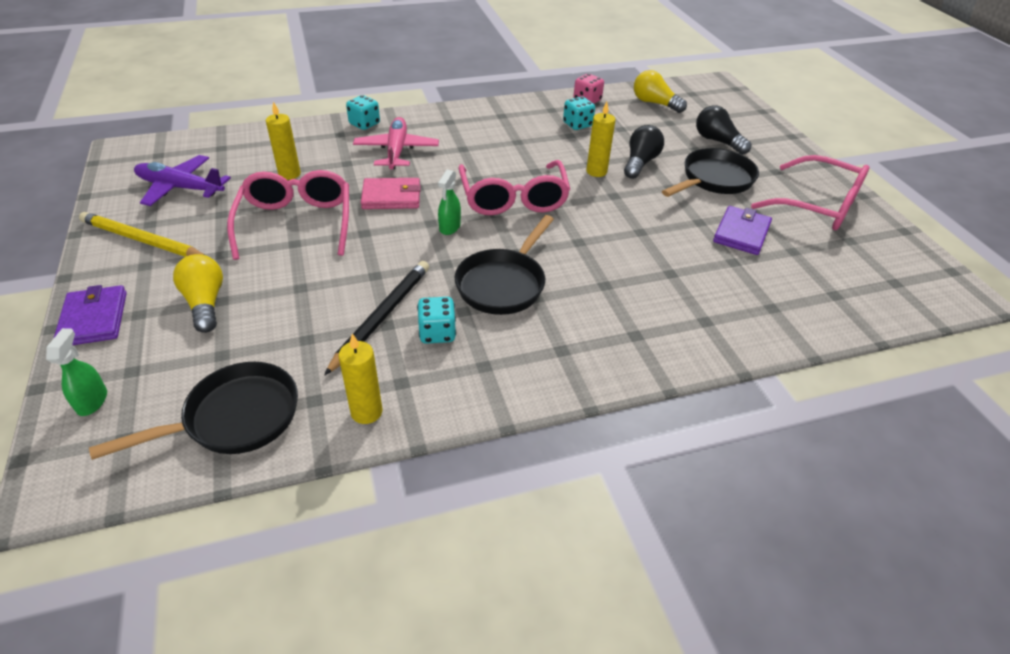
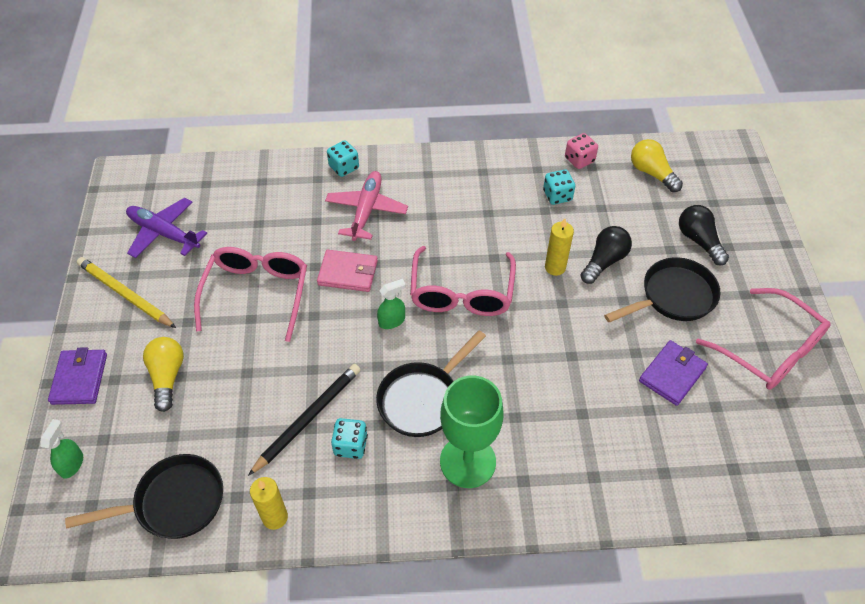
camera: 15 degrees right, 10 degrees up
yellow candle [266,101,301,180] -> none
green spray bottle [438,170,461,235] -> green spray bottle turned 150 degrees counterclockwise [377,279,406,329]
none -> green goblet [440,375,503,488]

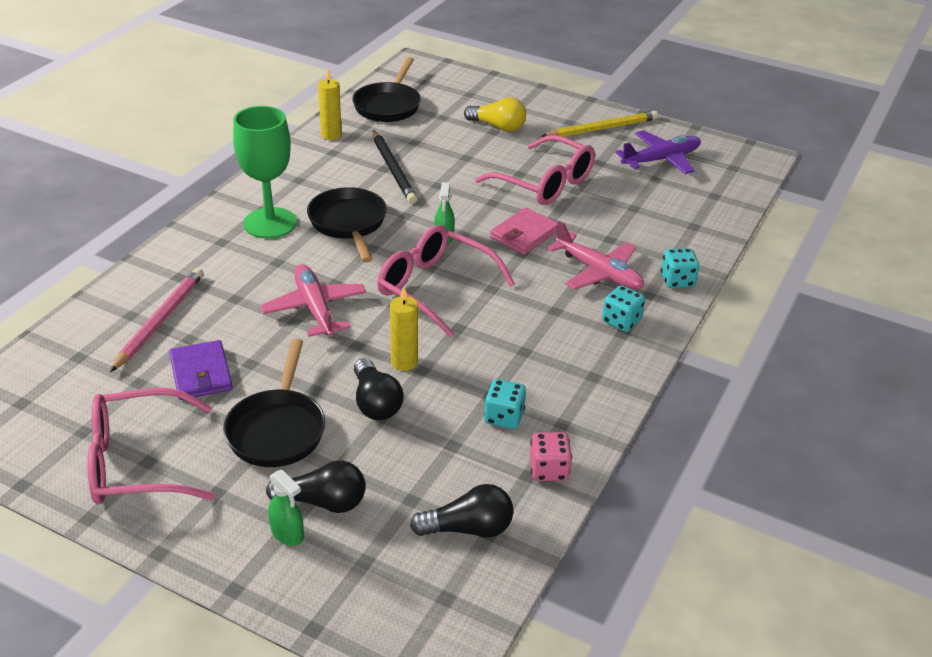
camera: 120 degrees right, 15 degrees down
green spray bottle [40,419,83,479] -> green spray bottle moved to [268,470,304,546]
purple wallet [48,347,107,405] -> none
turquoise dice [331,418,368,459] -> turquoise dice moved to [602,285,645,332]
yellow light bulb [631,139,683,192] -> black light bulb [410,484,513,538]
none -> pink pencil [110,268,204,372]
none -> pink plane [261,264,366,337]

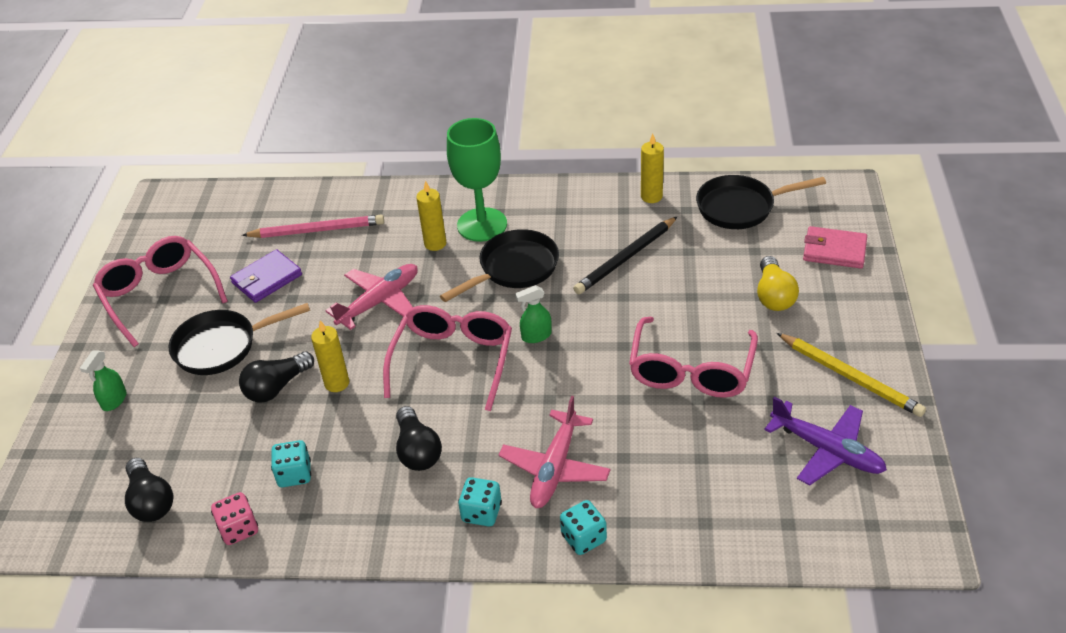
camera: 70 degrees right, 5 degrees up
black light bulb [266,461,366,513] -> black light bulb moved to [396,406,442,471]
pink wallet [490,208,558,255] -> pink wallet moved to [803,226,867,269]
none -> yellow candle [416,181,446,251]

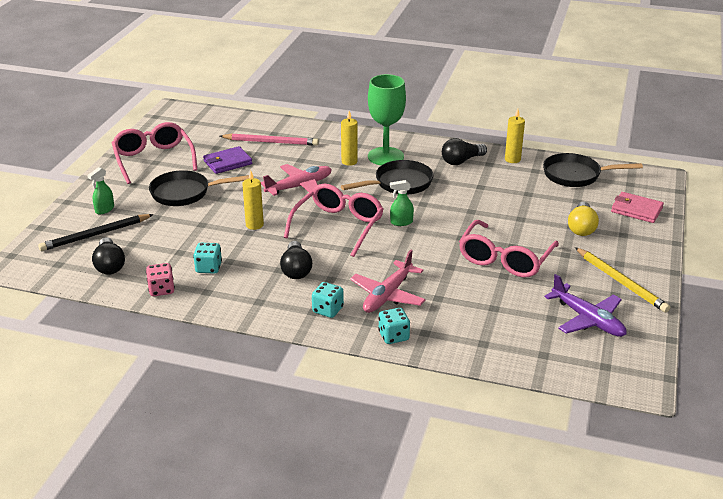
camera: 10 degrees right, 10 degrees down
black light bulb [239,351,314,403] -> black light bulb moved to [442,138,487,165]
black pencil [573,216,678,294] -> black pencil moved to [38,214,154,251]

